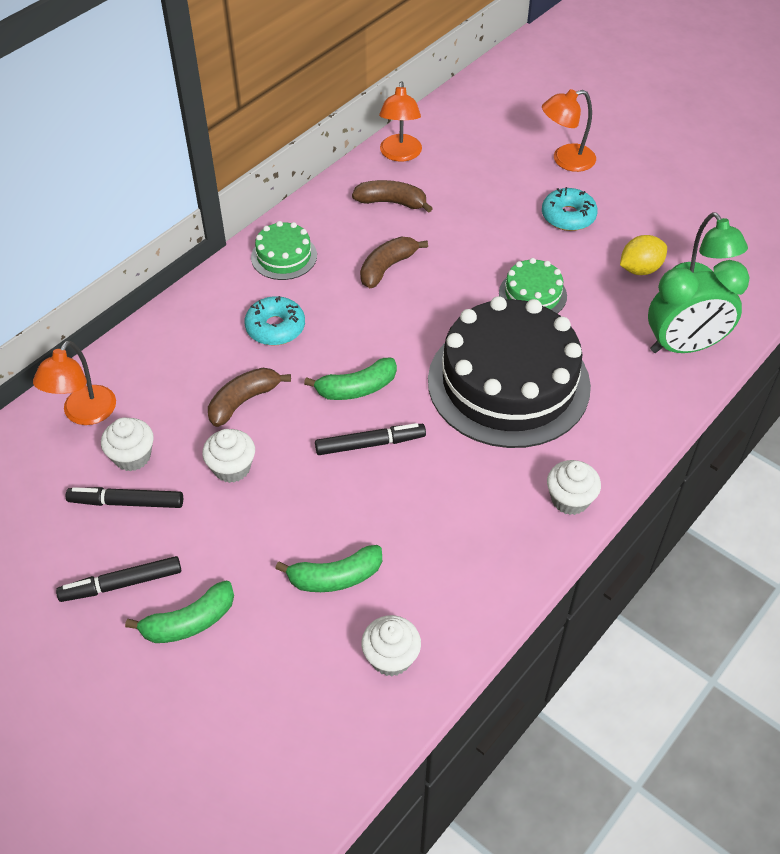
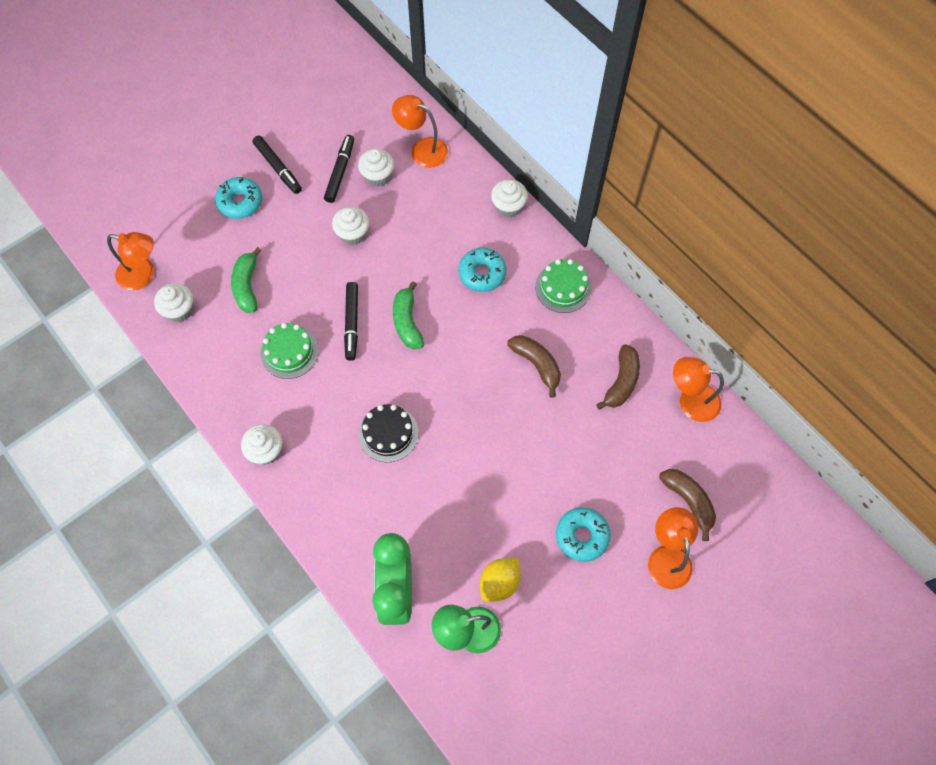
camera: 100 degrees right, 15 degrees up
black marker [56,556,181,602] -> black marker turned 150 degrees clockwise [253,136,302,194]
green banana [125,581,234,643] -> turquoise donut [215,177,262,219]
brown banana [208,368,291,427] -> brown banana moved to [659,469,716,541]
black cake [428,296,591,448] -> black cake [359,404,418,462], size x0.45
green cake [499,258,567,313] -> green cake moved to [261,323,319,379]
yellow lemon [620,235,667,275] -> yellow lemon turned 60 degrees clockwise [480,558,521,602]
none -> orange lamp [107,232,154,290]
none -> white cupcake [491,179,528,217]

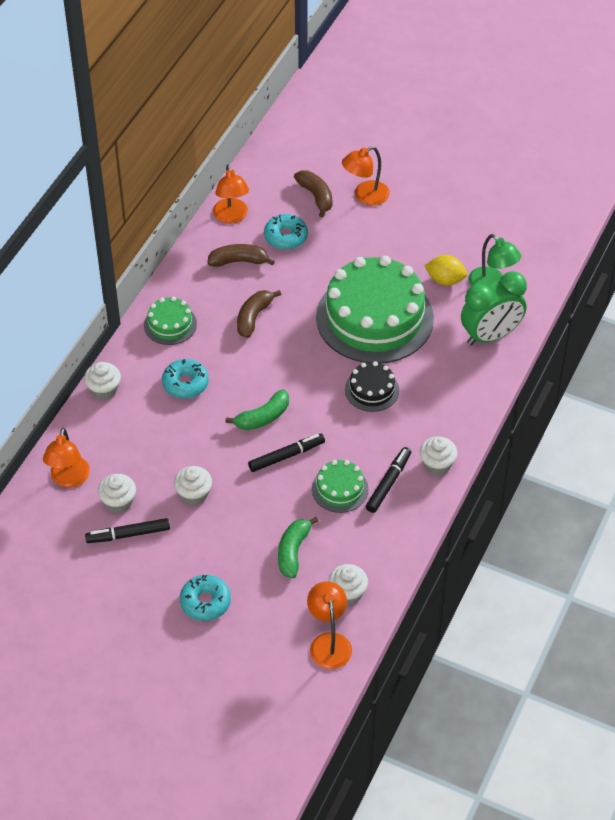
camera: 115 degrees left, 15 degrees down
green banana [231,247,261,313] -> green banana turned 135 degrees clockwise [278,517,318,578]
black marker [253,136,302,194] -> black marker moved to [366,447,411,513]
turquoise donut [556,507,611,562] -> turquoise donut moved to [264,214,308,250]
brown banana [659,469,716,541] -> brown banana turned 120 degrees clockwise [294,170,332,217]
none -> green cake [316,256,434,363]

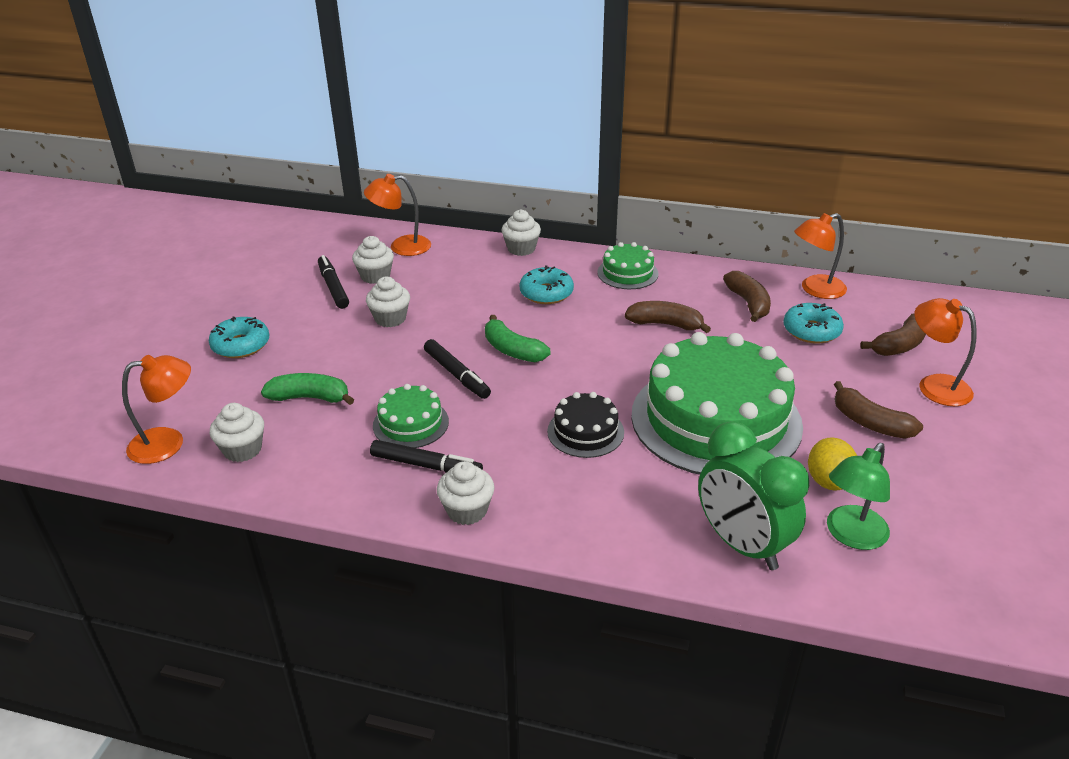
camera: 80 degrees right, 15 degrees down
none -> brown banana [834,381,923,439]

